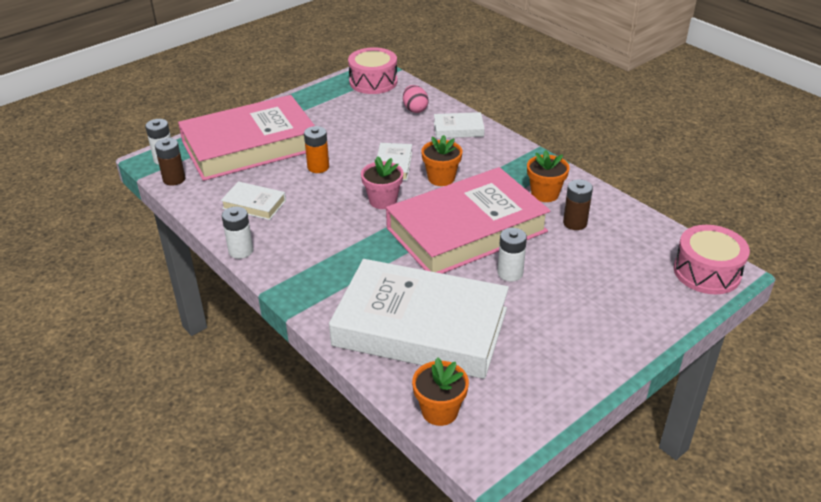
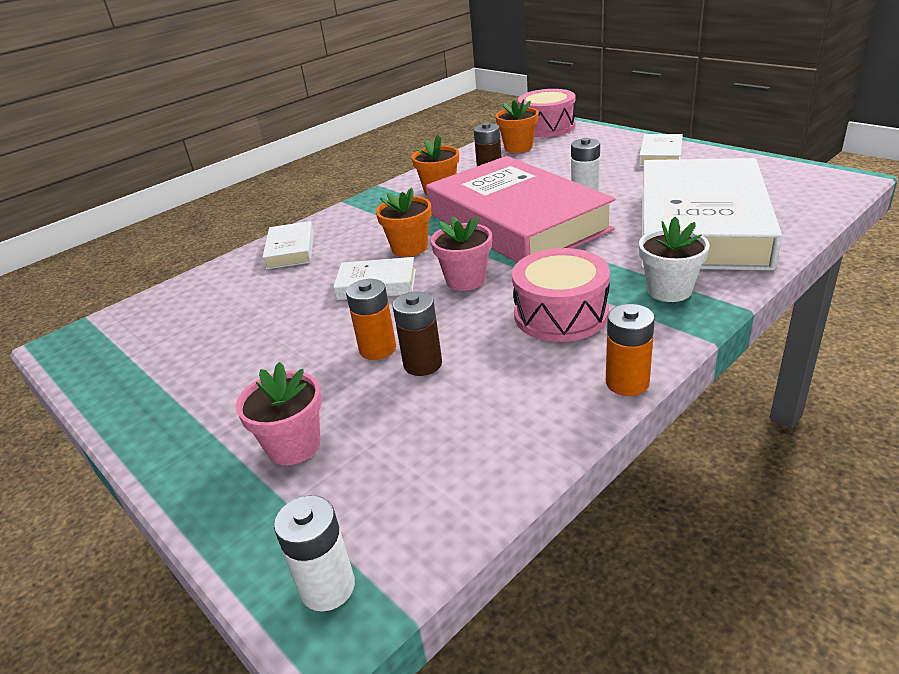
camera: 90 degrees left, 5 degrees down
brown battery [155,138,185,186] -> brown battery moved to [393,291,442,376]
pink book [178,95,315,181] -> pink flower pot [236,362,322,465]
white book [221,181,286,220] -> white book moved to [639,134,683,167]
white battery [222,206,253,259] -> orange battery [606,304,655,396]
pink drum [348,47,397,94] -> pink drum moved to [512,248,610,342]
pink egg [403,85,429,113] -> none
orange flower pot [412,358,469,426] -> orange flower pot moved to [495,99,539,153]
none -> white flower pot [639,217,710,302]

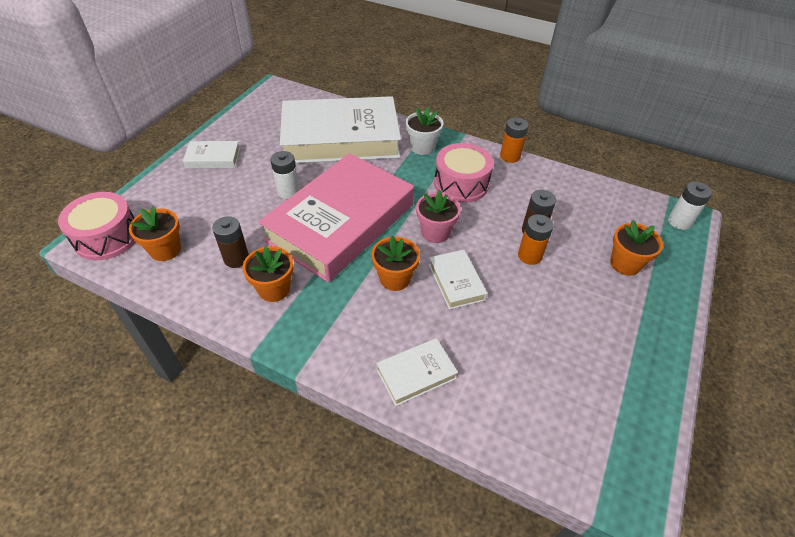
camera: 115 degrees left, 15 degrees up
pink flower pot [236,362,322,465] -> orange flower pot [610,220,663,276]

